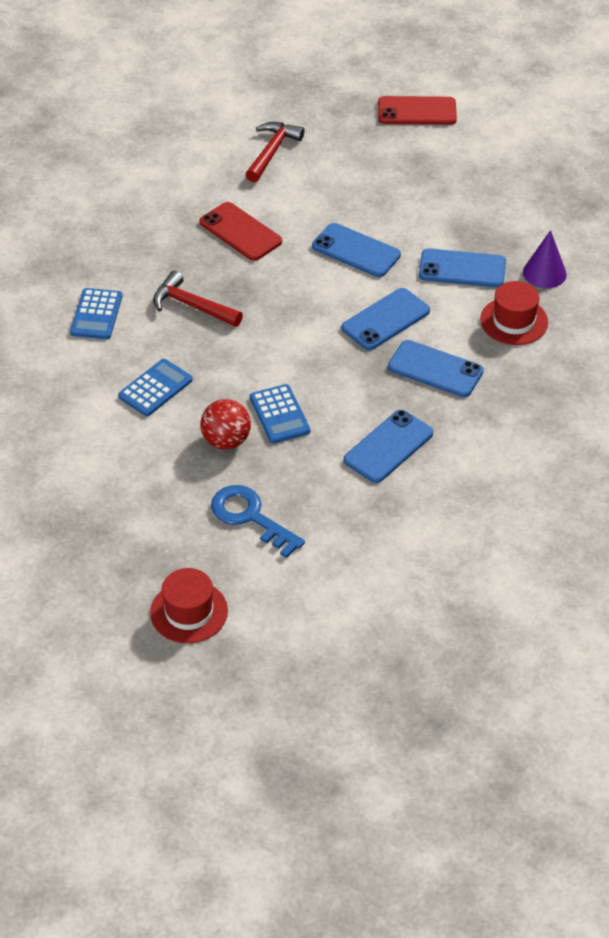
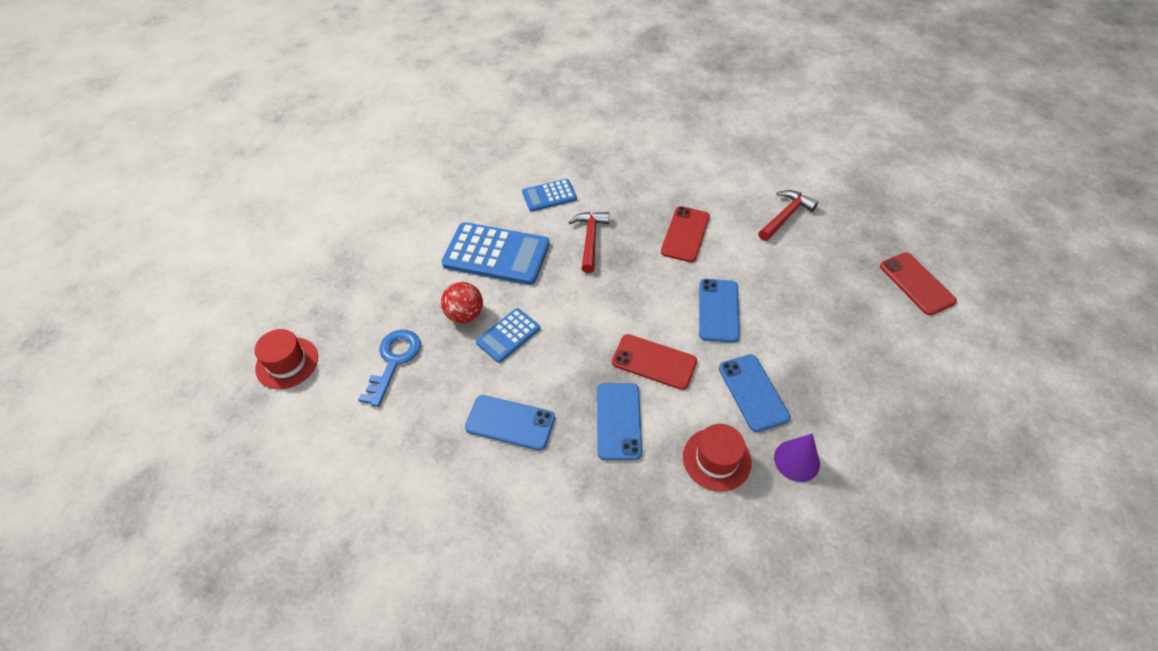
camera: 65 degrees right, 5 degrees up
blue calculator [118,359,193,416] -> blue calculator [442,222,550,285], size x1.81
red hammer [245,122,305,182] -> red hammer turned 45 degrees counterclockwise [758,190,818,241]
blue phone [342,288,430,350] -> red phone [612,334,697,390]

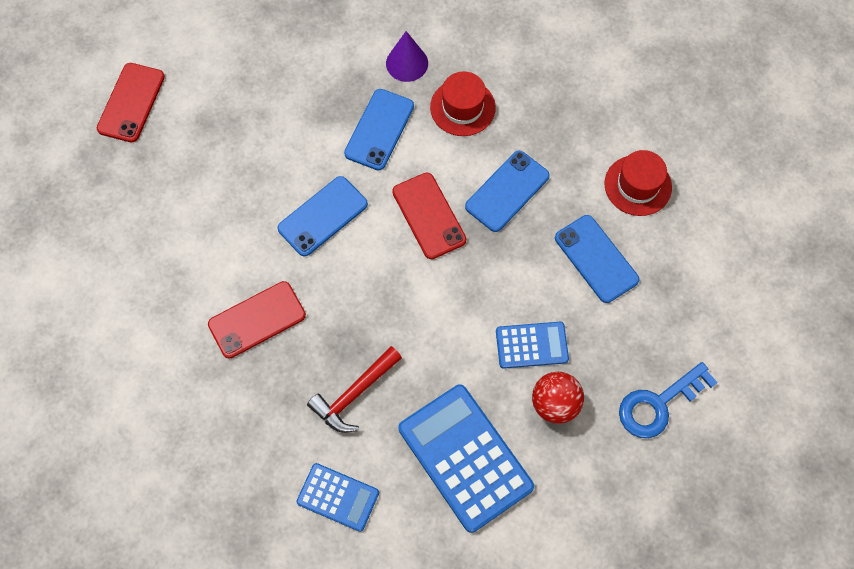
camera: 140 degrees left, 15 degrees up
red hat [255,329,318,389] -> red hat moved to [604,150,672,216]
red hammer [758,190,818,241] -> none

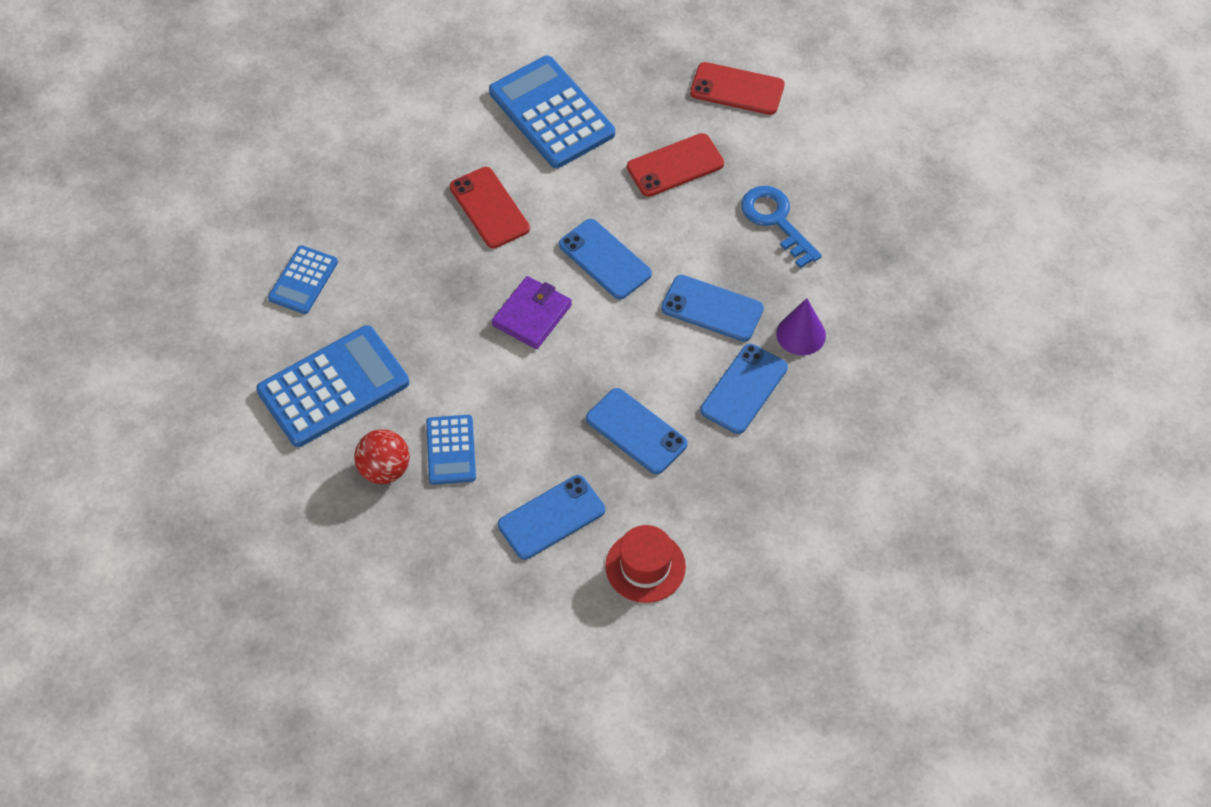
camera: 90 degrees right, 10 degrees down
red hammer [307,346,402,433] -> none
red phone [392,172,466,259] -> red phone moved to [627,133,724,197]
red hat [430,71,496,136] -> blue phone [700,344,788,434]
blue key [619,362,718,438] -> blue key moved to [741,186,822,268]
none -> blue calculator [489,56,615,168]
none -> purple wallet [492,276,572,349]

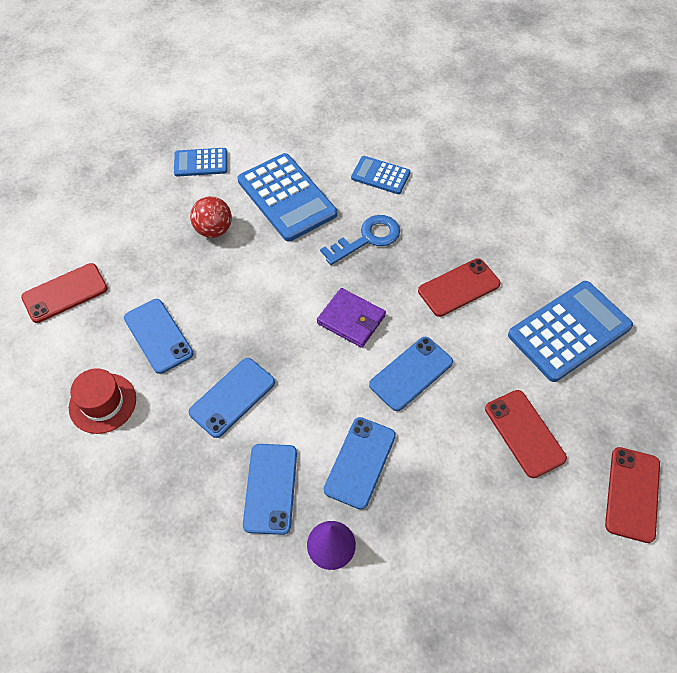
camera: 90 degrees right, 0 degrees up
blue calculator [426,415,476,485] -> blue calculator moved to [174,148,227,177]
blue phone [700,344,788,434] -> blue phone turned 60 degrees clockwise [243,444,297,535]
blue key [741,186,822,268] -> blue key moved to [320,215,400,265]
none -> red phone [21,263,108,323]

